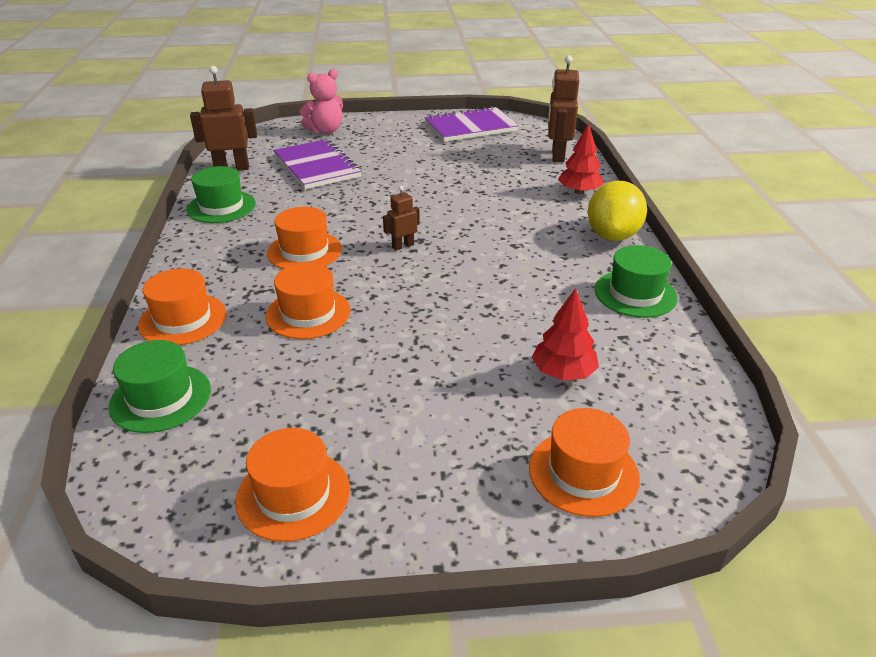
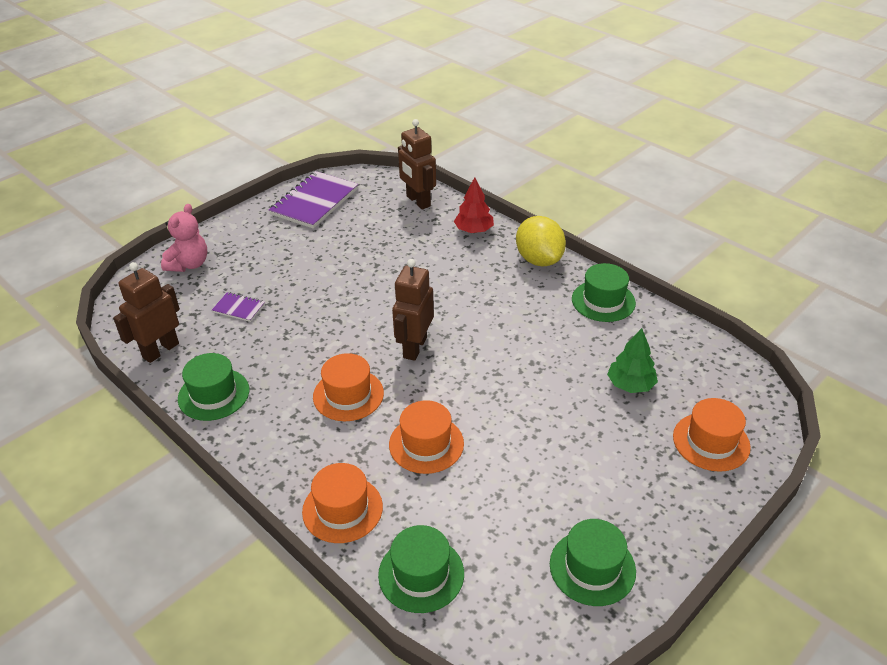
camera: 40 degrees left, 5 degrees up
orange hat [236,428,350,542] -> green hat [550,519,636,606]
purple notebook [273,139,362,189] -> purple notebook [212,292,265,322], size x0.48
brown robot [383,186,420,251] -> brown robot [392,259,434,361], size x1.84
red tree [532,288,599,380] -> green tree [607,328,658,393]

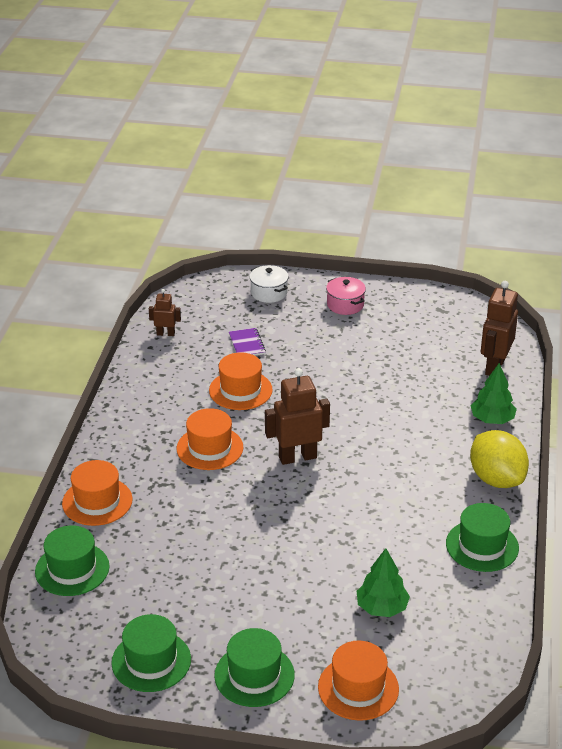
camera: 55 degrees right, 5 degrees down
brown robot [113,262,180,363] -> brown robot [149,289,181,336], size x0.54
pink teddy bear [161,204,207,272] -> white pot [250,265,289,303]
green hat [178,353,249,421] -> green hat moved to [214,628,295,707]
purple notebook [269,171,358,229] -> none
orange hat [389,400,464,474] -> orange hat moved to [209,352,273,410]
red tree [454,177,494,233] -> green tree [471,363,517,424]
yellow lemon [516,216,566,266] -> yellow lemon turned 60 degrees counterclockwise [470,430,529,488]
none -> pink pot [326,277,366,315]

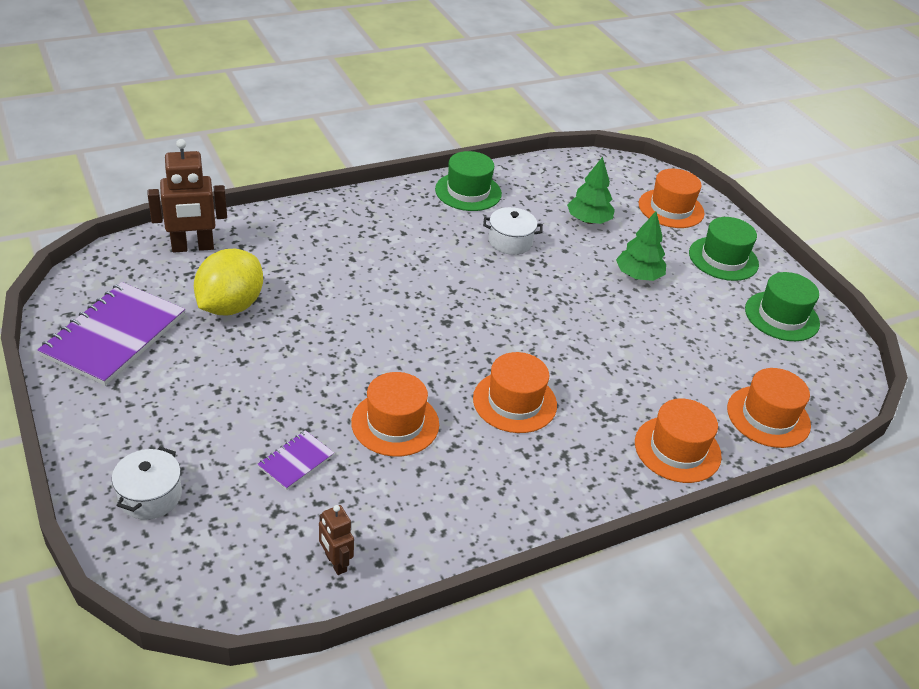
camera: 130 degrees left, 5 degrees up
green hat [35,525,110,596] -> orange hat [727,368,811,448]
brown robot [265,368,330,465] -> none
pink pot [326,277,366,315] -> none
yellow lemon [470,430,529,488] -> yellow lemon moved to [194,249,263,315]
green tree [471,363,517,424] -> green tree moved to [616,211,666,281]
none -> purple notebook [37,282,185,386]
none -> white pot [483,207,543,255]

